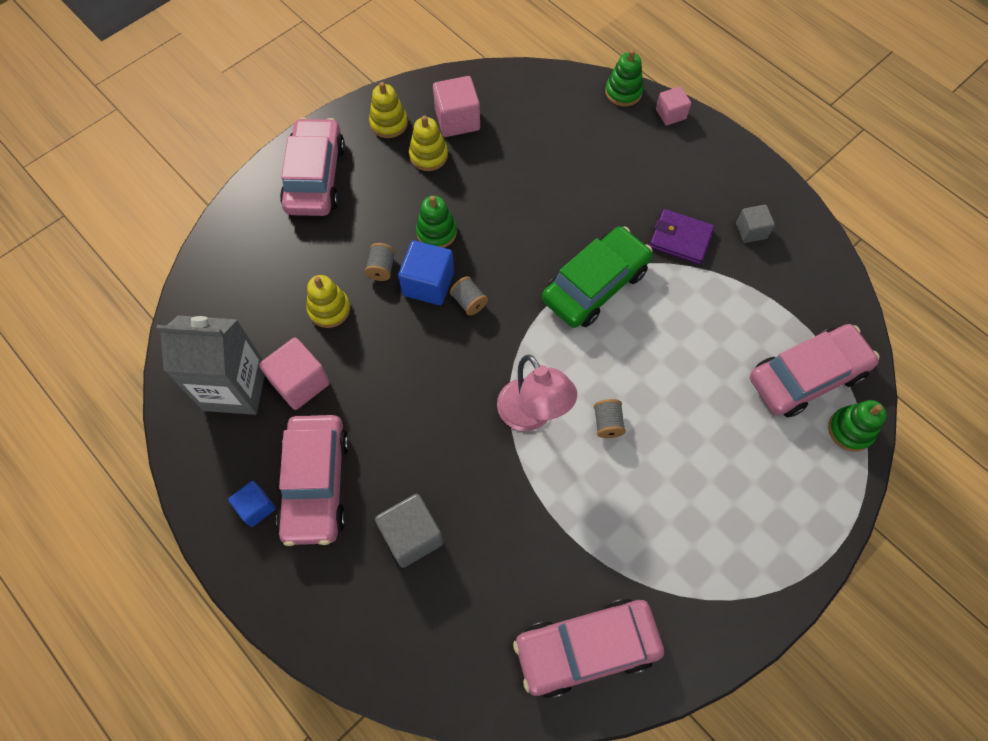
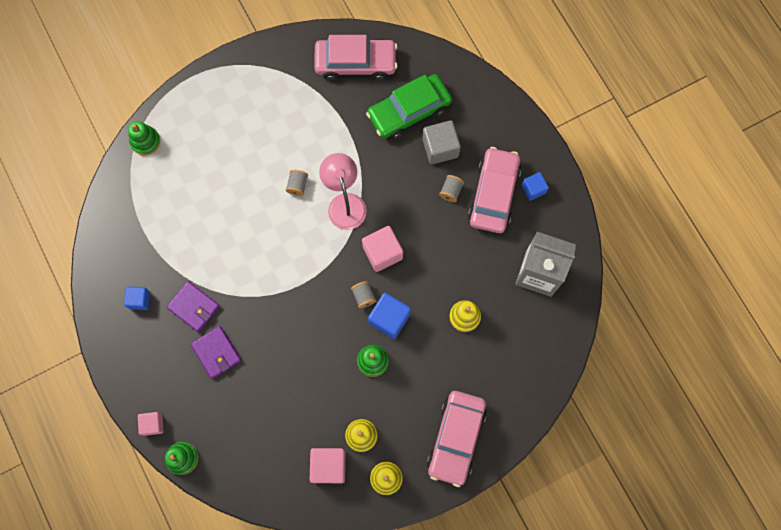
camera: 165 degrees left, 10 degrees up
pink cube [259,338,330,410] -> pink cube moved to [362,226,403,272]
grey spool [365,243,396,281] -> grey spool moved to [439,175,464,202]
green car [542,226,653,328] -> green car moved to [366,74,452,140]
grey cube [736,205,775,243] -> blue cube [124,287,150,310]
pink car [750,324,879,417] -> none
none -> purple wallet [191,326,241,379]

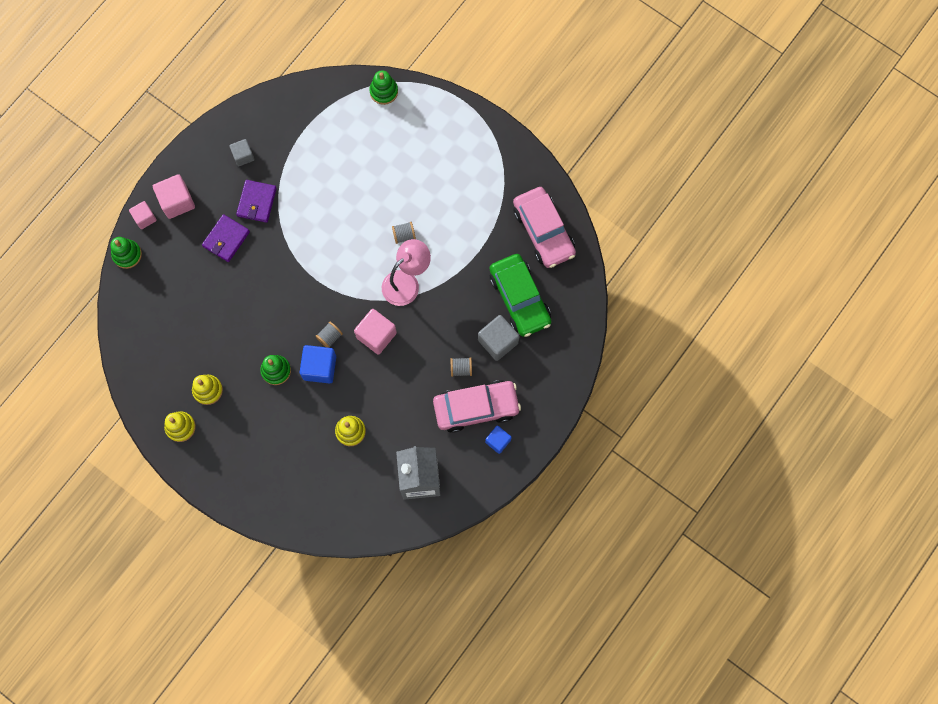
camera: 65 degrees right, 0 degrees up
blue cube [124,287,150,310] -> grey cube [229,139,255,166]
pink cube [310,448,346,483] -> pink cube moved to [153,174,195,219]
green car [366,74,452,140] -> green car turned 150 degrees counterclockwise [490,254,551,337]
pink car [427,391,487,487] -> none

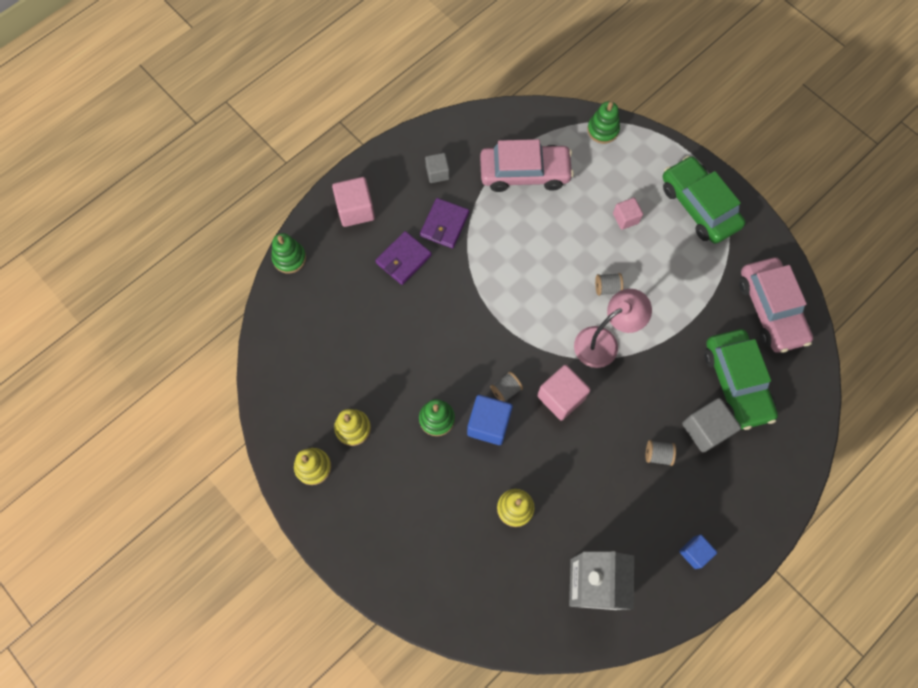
camera: 10 degrees right, 5 degrees down
pink cube [129,201,157,229] -> pink cube moved to [613,198,643,230]
pink car [433,380,521,433] -> pink car moved to [480,139,574,192]
none -> green car [663,156,745,244]

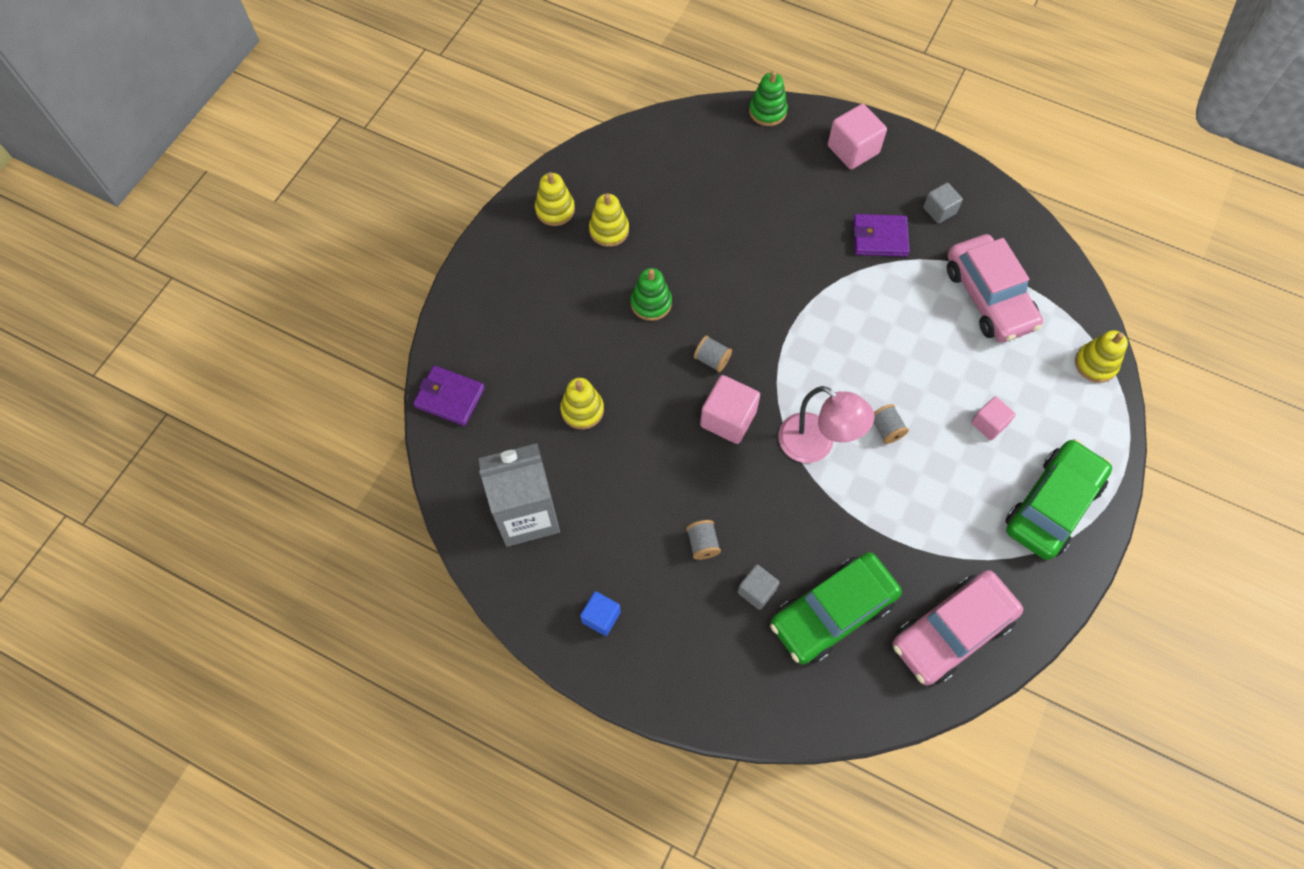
camera: 70 degrees right, 5 degrees down
purple wallet [375,231,432,285] -> purple wallet moved to [413,365,485,426]
blue cube [467,395,513,445] -> none
green stacking toy [587,101,620,144] -> yellow stacking toy [1075,331,1128,383]
grey cube [682,398,741,453] -> grey cube [738,565,780,610], size x0.62

